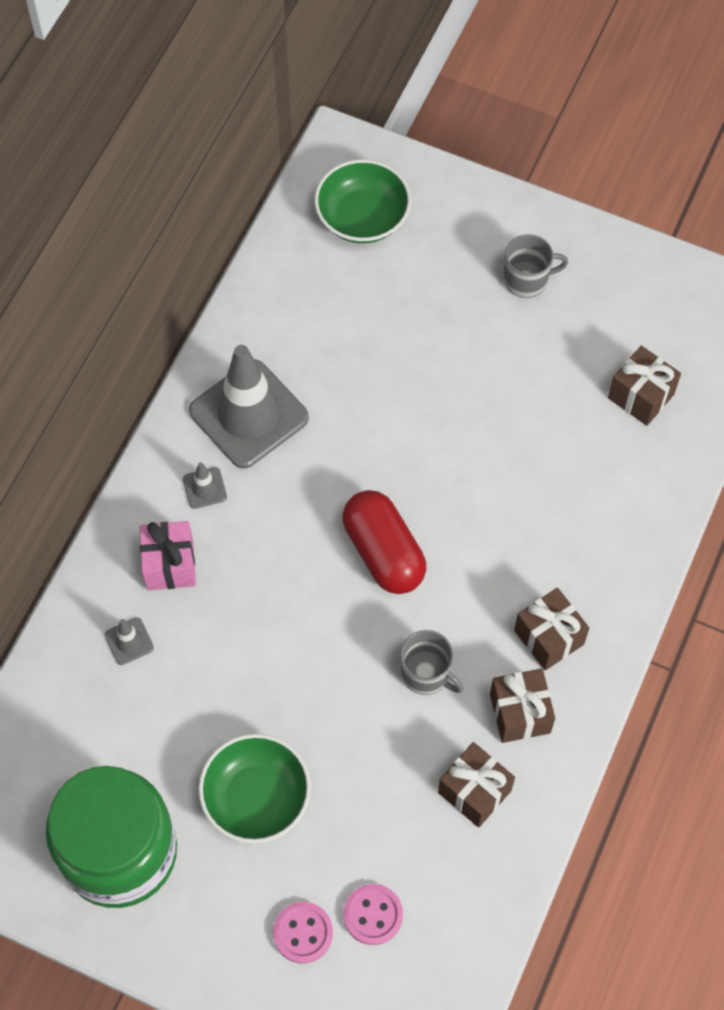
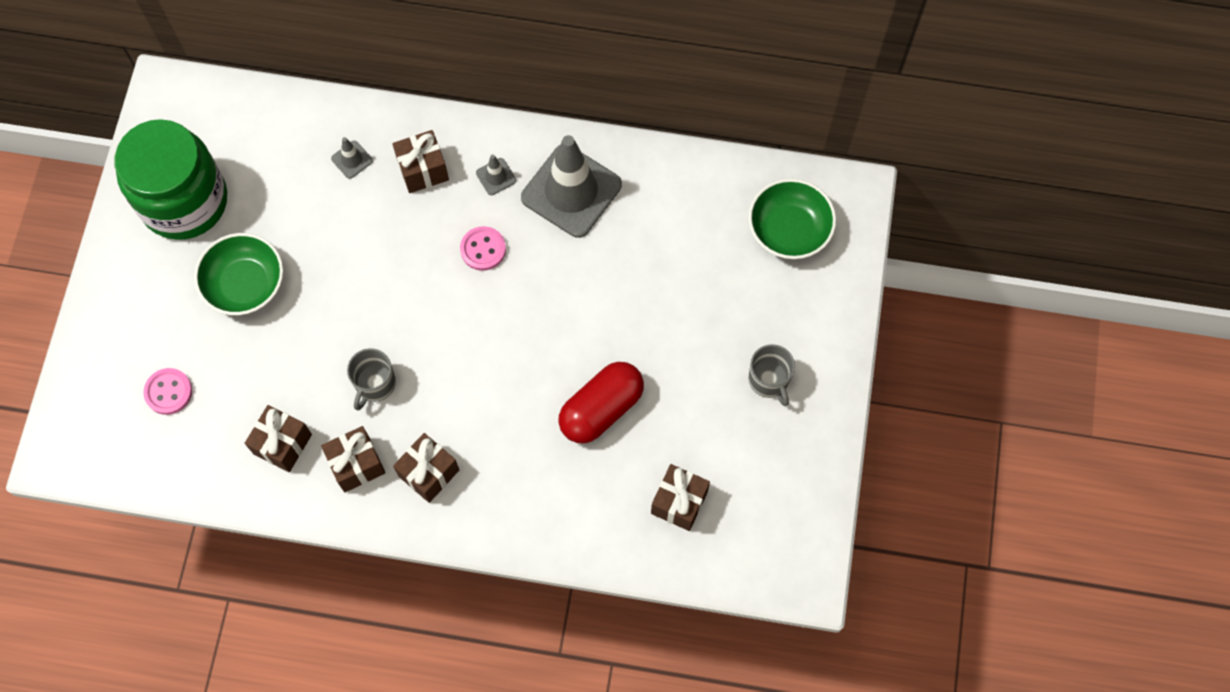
camera: 75 degrees right, 5 degrees up
pink gift [140,521,196,590] -> brown gift [392,130,449,193]
pink button [273,902,333,963] -> pink button moved to [460,226,506,271]
red capsule [342,490,426,594] -> red capsule moved to [558,362,644,444]

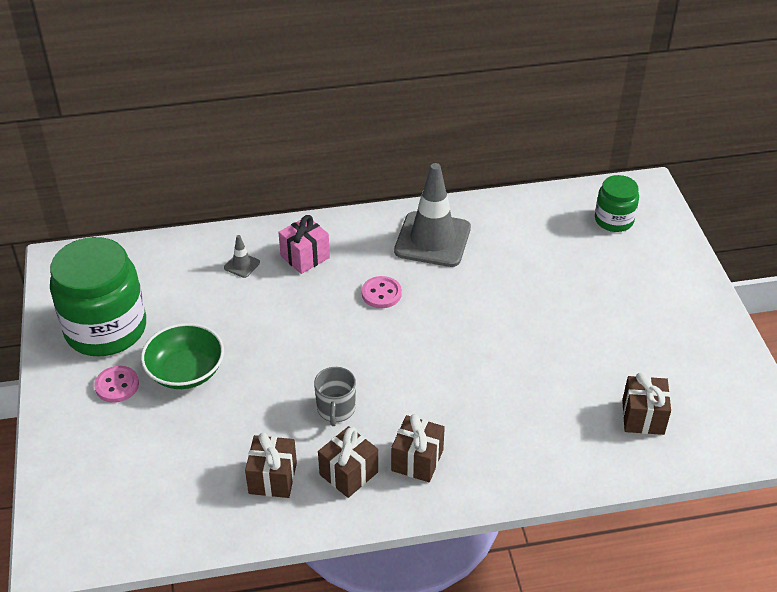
camera: 20 degrees left, 25 degrees down
pink button [143,368,192,415] -> pink button moved to [94,366,139,403]
brown gift [392,130,449,193] -> pink gift [278,215,330,274]
grey traffic cone [476,155,516,195] -> none
red capsule [558,362,644,444] -> none
green bowl [748,179,836,259] -> green jar [595,175,639,232]
grey mug [748,344,795,406] -> none

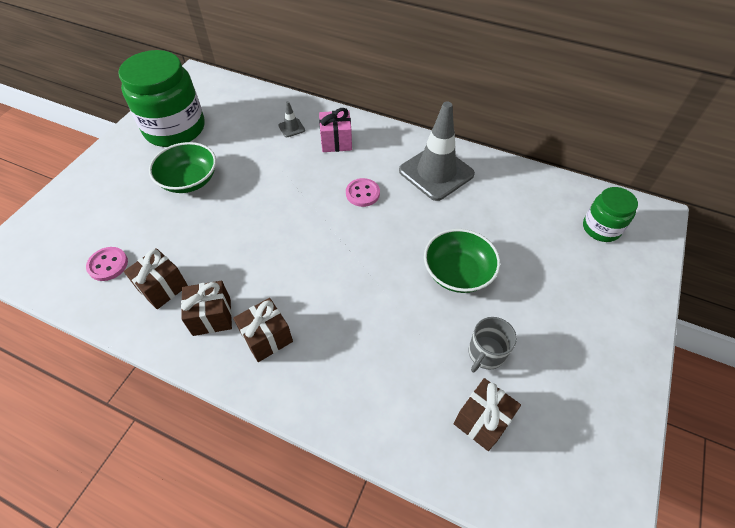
camera: 35 degrees right, 10 degrees up
pink button [94,366,139,403] -> pink button moved to [86,247,128,281]
grey mug [314,367,356,426] -> grey mug moved to [469,317,517,372]
none -> green bowl [424,229,500,293]

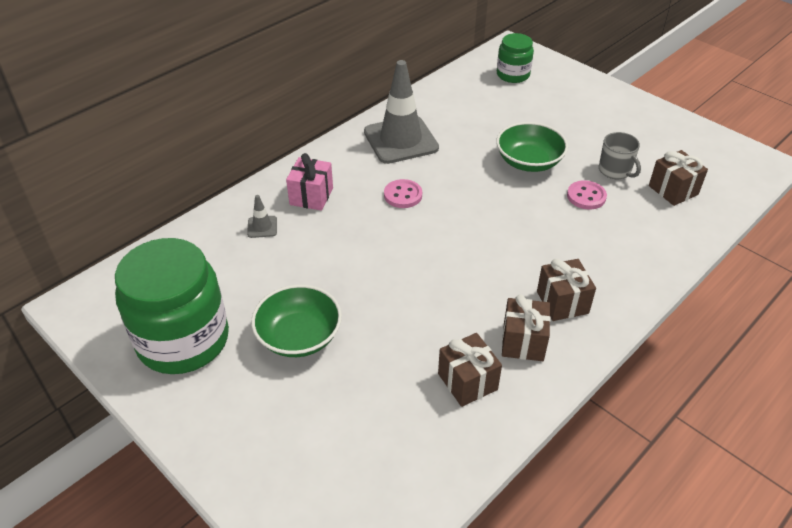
camera: 70 degrees left, 10 degrees down
pink button [86,247,128,281] -> pink button moved to [567,181,607,209]

